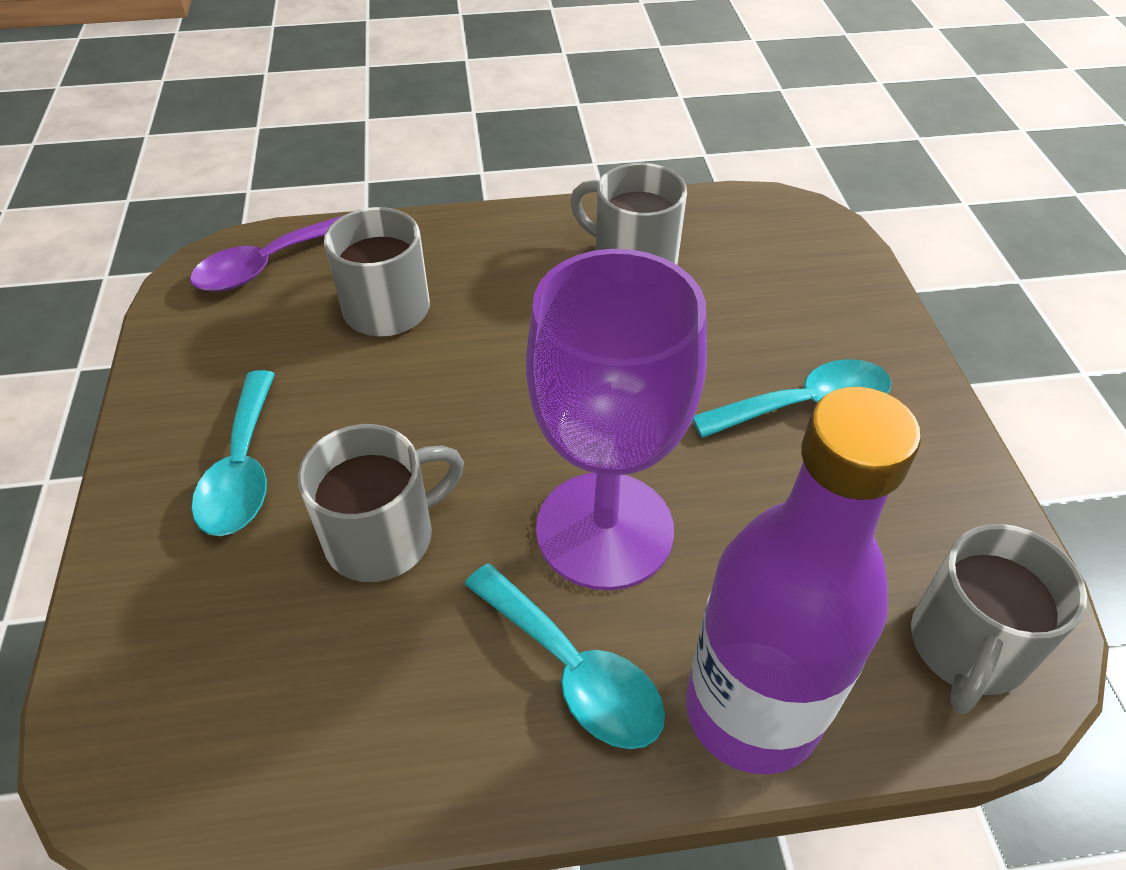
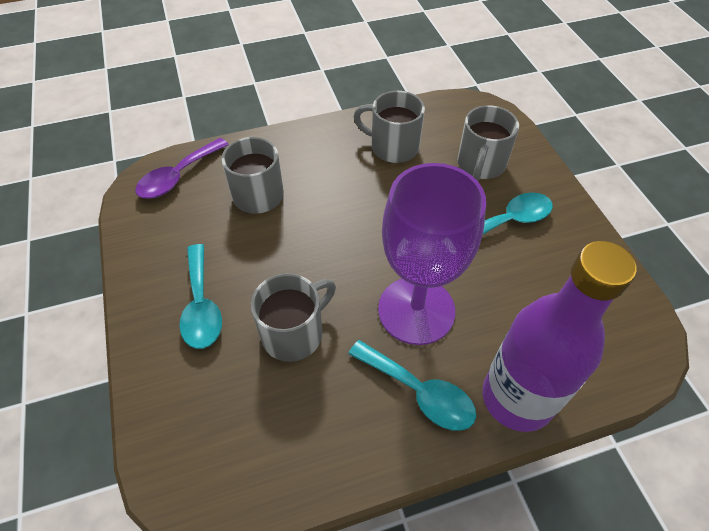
camera: 10 degrees left, 5 degrees up
grey mug [911,524,1087,714] -> grey mug moved to [457,105,519,181]

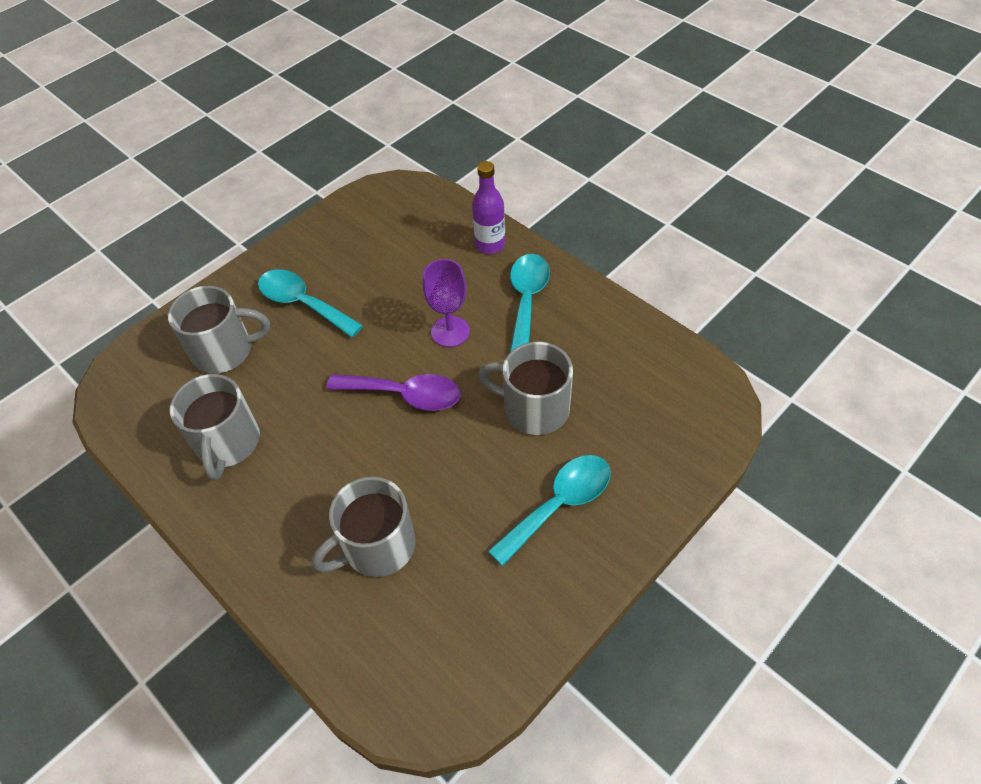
camera: 115 degrees left, 0 degrees up
purple spoon [135,138,229,199] -> purple spoon moved to [326,374,460,411]
purple goblet [378,163,486,345] -> purple goblet [423,259,470,347], size x0.50
purple bottle [482,241,637,432] -> purple bottle [472,161,505,254], size x0.50

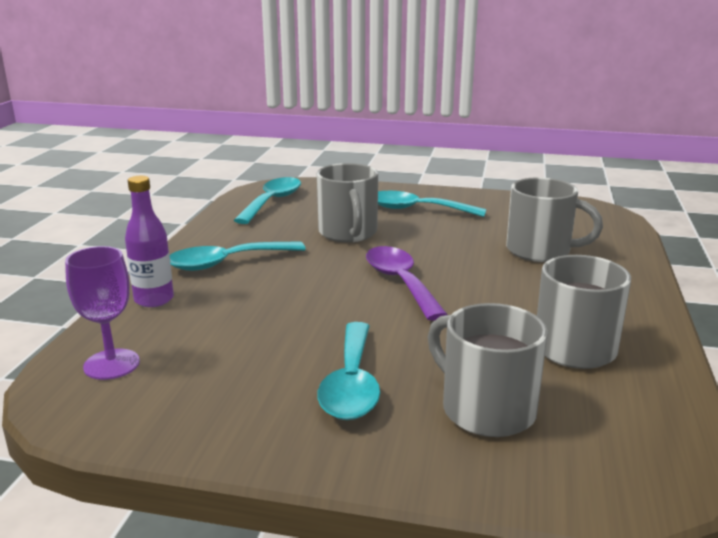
camera: 125 degrees left, 30 degrees down
purple goblet [423,259,470,347] -> purple goblet moved to [65,246,140,380]
none -> turquoise spoon [234,177,301,224]

